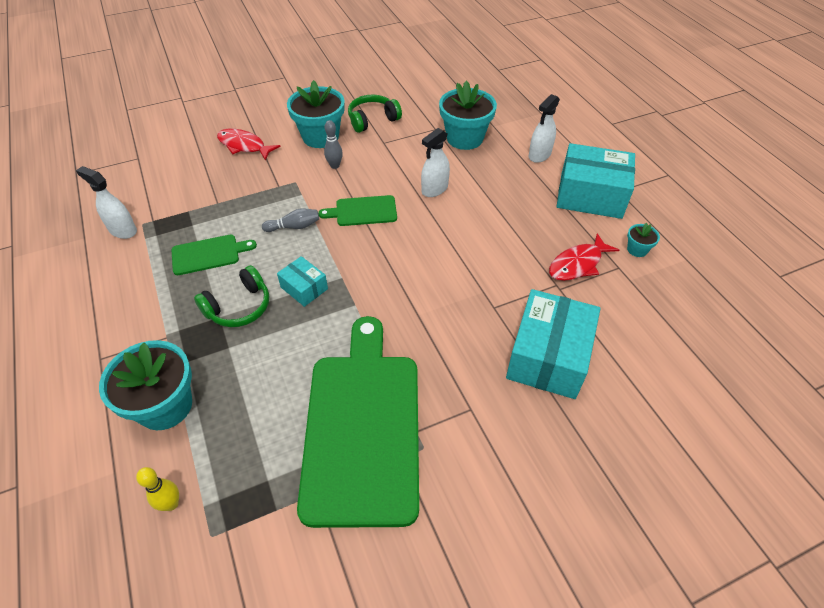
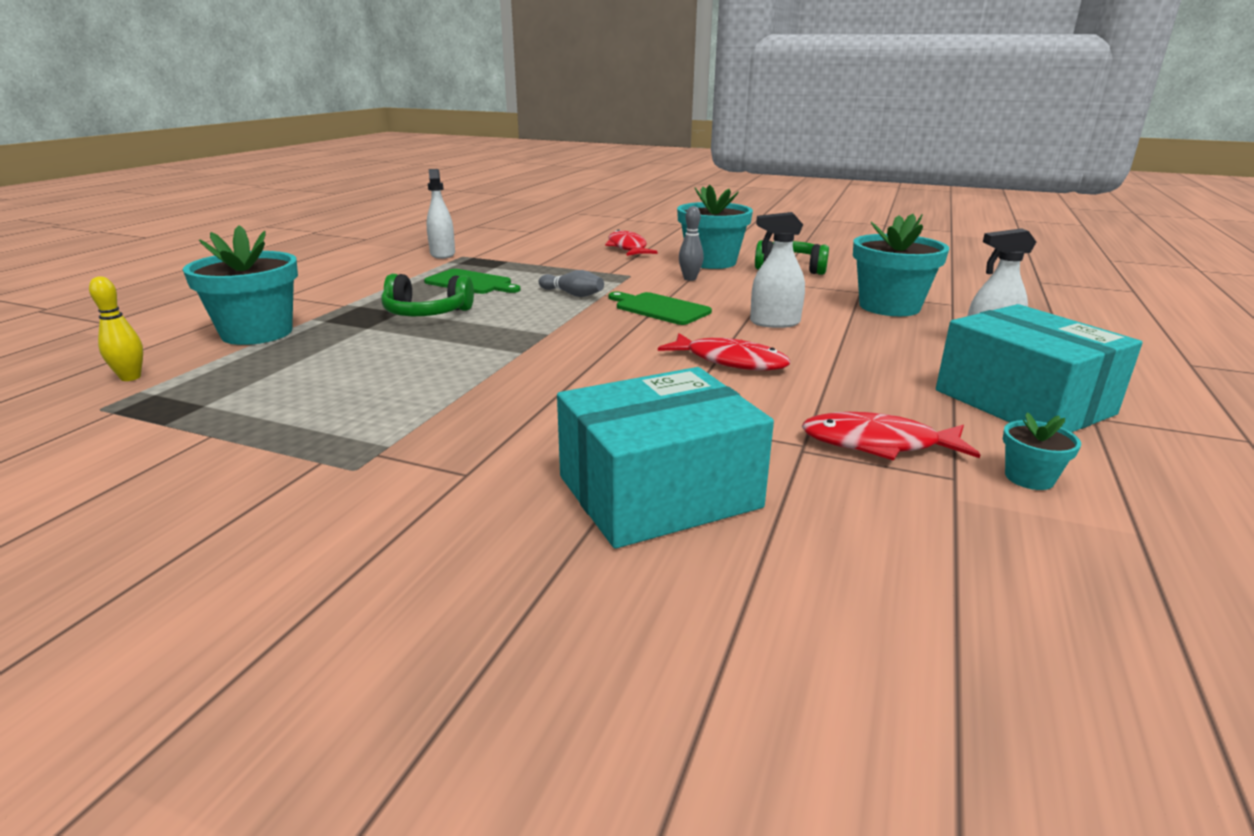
camera: 45 degrees right, 25 degrees down
turquoise box [277,256,328,307] -> none
green cutting board [297,316,419,528] -> none
none -> red fish [658,333,790,371]

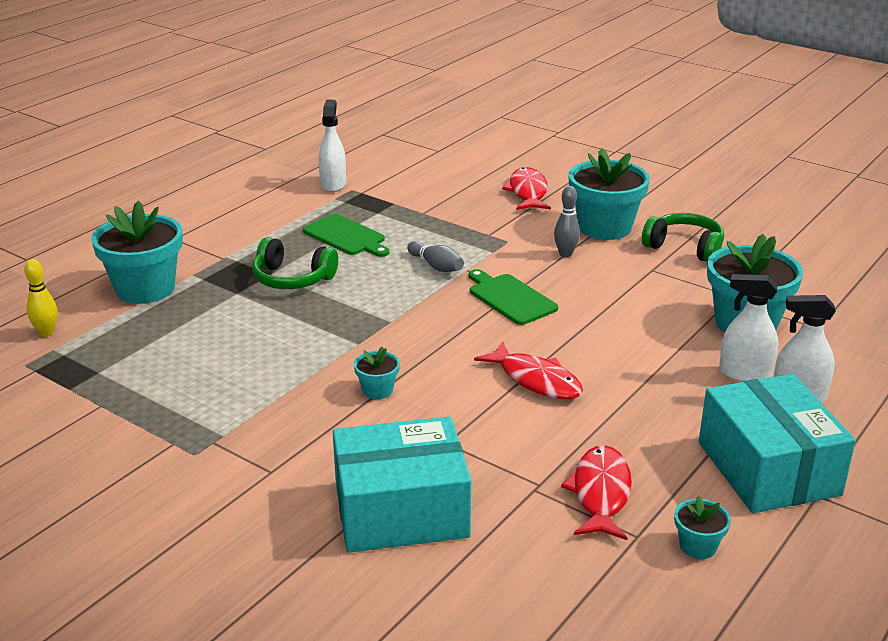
camera: 15 degrees right, 5 degrees up
white spray bottle [750,212,805,328] -> white spray bottle moved to [719,274,779,382]
red fish [801,412,980,461] -> red fish turned 75 degrees clockwise [561,445,632,540]
none -> turquoise flower pot [354,347,400,399]

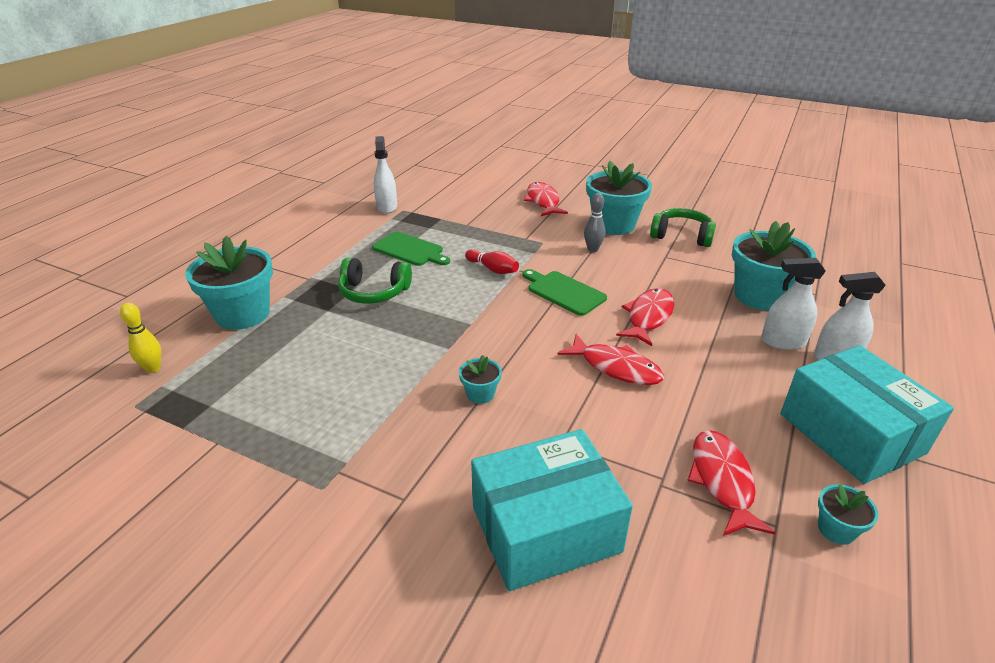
camera: 10 degrees left, 5 degrees up
grey bowling pin [407,241,464,272] -> red bowling pin [465,249,519,274]
none -> red fish [616,288,674,346]

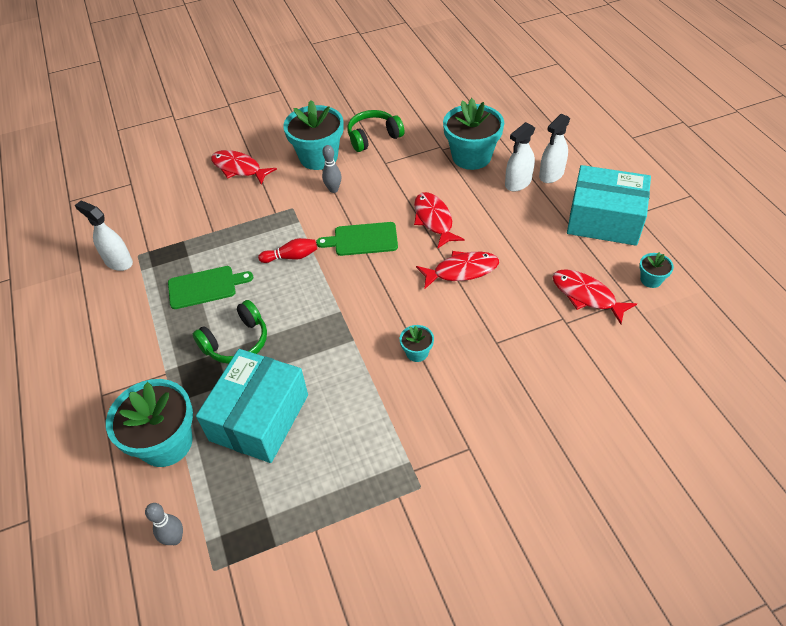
camera: 45 degrees left, 15 degrees up
yellow bowling pin [120,303,161,373] -> grey bowling pin [145,503,183,545]
turquoise box [471,429,633,591] -> turquoise box moved to [196,349,308,463]

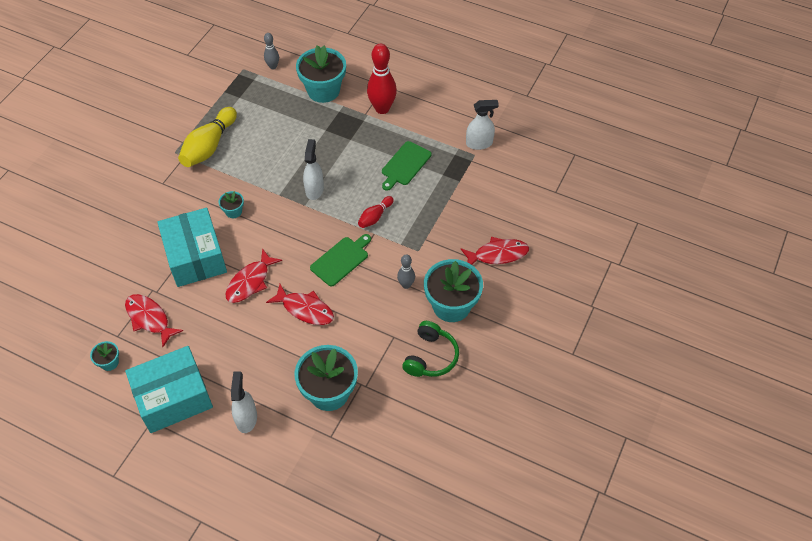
camera: 135 degrees right, 5 degrees up
green headphones [193,300,267,364] -> none
turquoise box [196,349,308,463] -> turquoise box moved to [157,208,227,287]
white spray bottle [505,122,535,191] -> white spray bottle moved to [303,139,324,200]
red fish [553,269,637,324] -> red fish turned 135 degrees counterclockwise [125,294,183,347]
none -> yellow bowling pin [178,107,237,167]
none -> red bowling pin [367,44,397,114]

